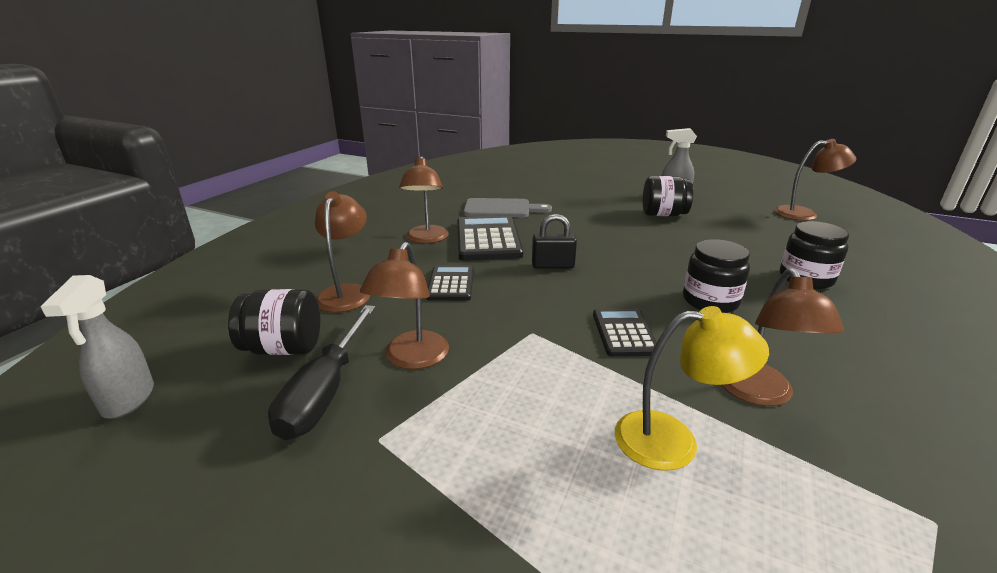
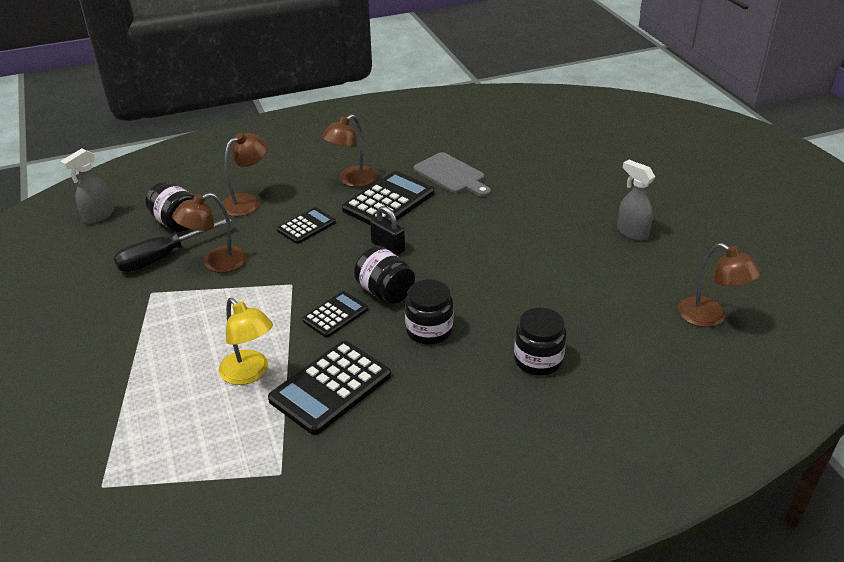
camera: 45 degrees right, 10 degrees up
black jar [643,176,693,216] -> black jar moved to [354,246,415,304]
brown lamp [722,268,844,406] -> black calculator [268,341,391,435]

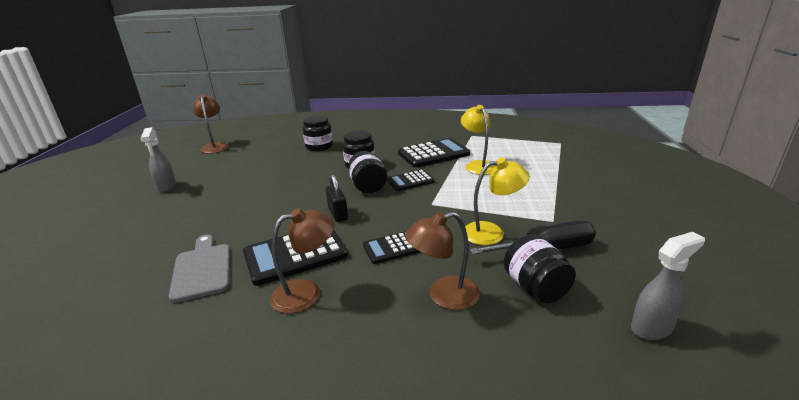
camera: 155 degrees left, 10 degrees down
brown lamp [172,193,247,272] -> yellow lamp [465,158,530,245]

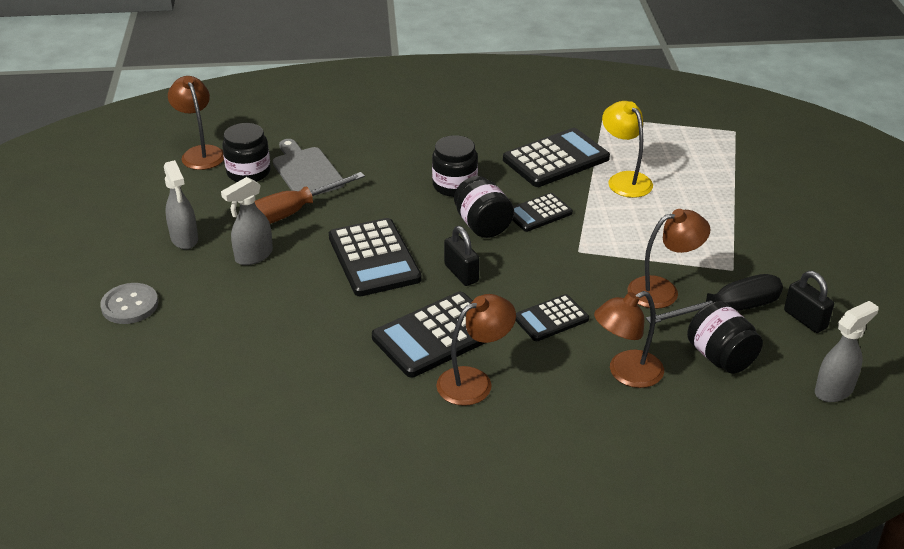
camera: 10 degrees left, 10 degrees up
grey cutting board [169,234,230,303] -> grey cutting board moved to [273,139,344,195]
black jar [302,115,333,151] -> black jar moved to [222,123,271,182]
yellow lamp [465,158,530,245] -> brown lamp [628,209,710,309]
none -> grey button [100,283,158,324]
none -> grey spray bottle [221,177,273,265]
none -> brown screwdriver [255,172,365,224]
none -> black calculator [329,218,422,296]
none -> black padlock [784,271,834,333]

